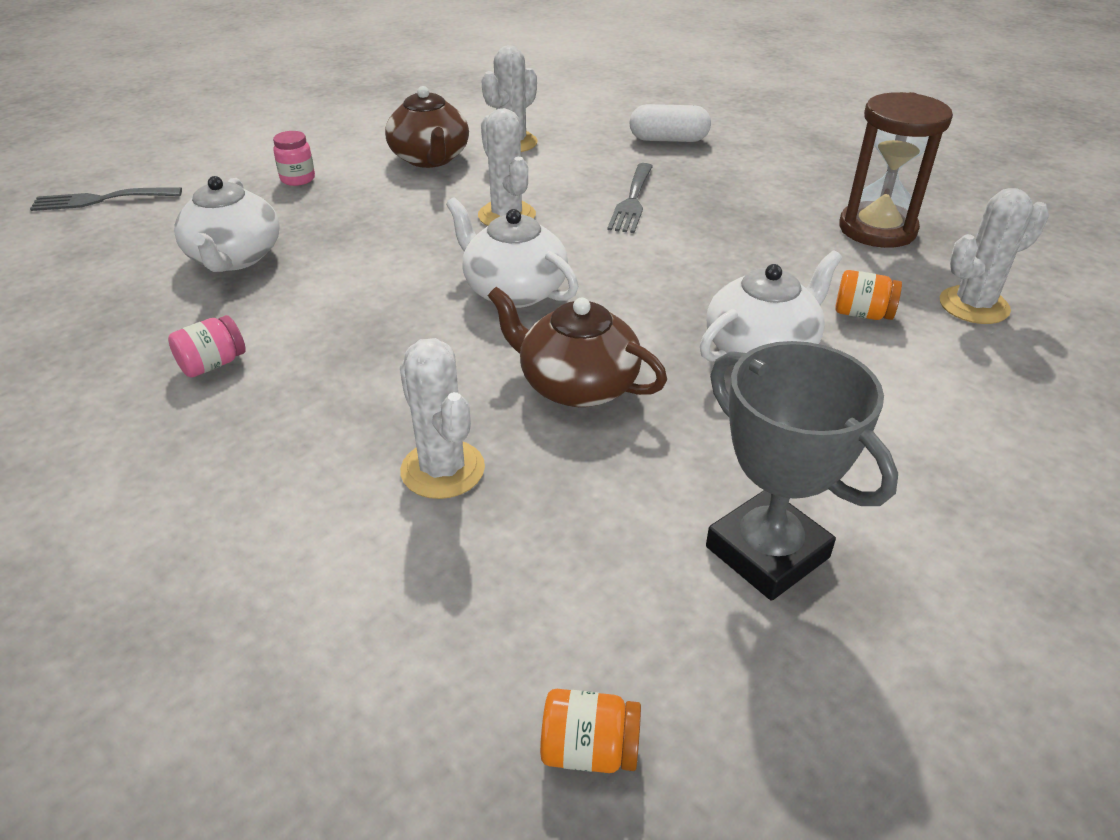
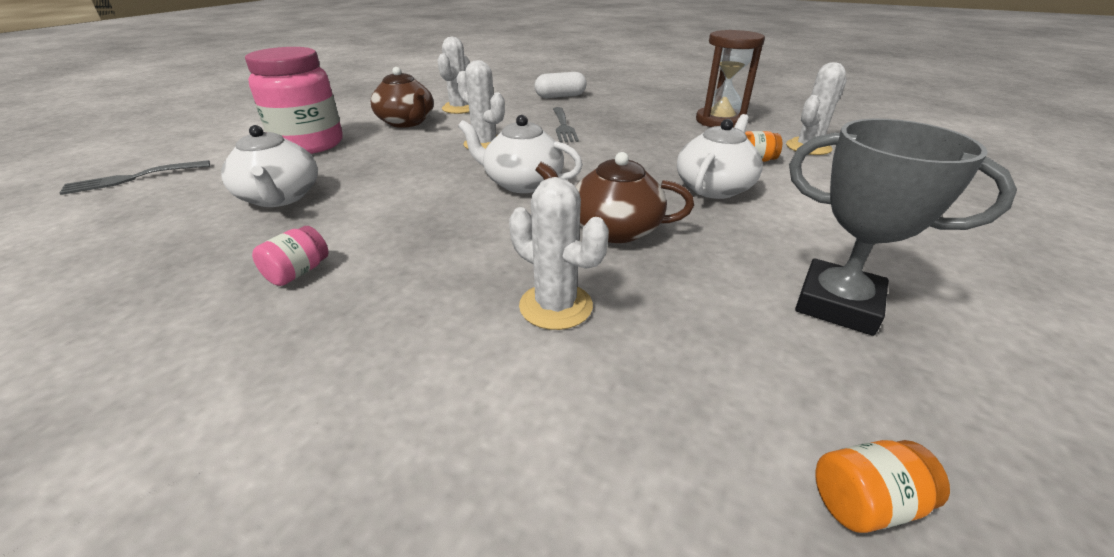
camera: 20 degrees left, 5 degrees down
pink jar [273,131,315,186] -> pink jar [245,47,343,154], size x2.47

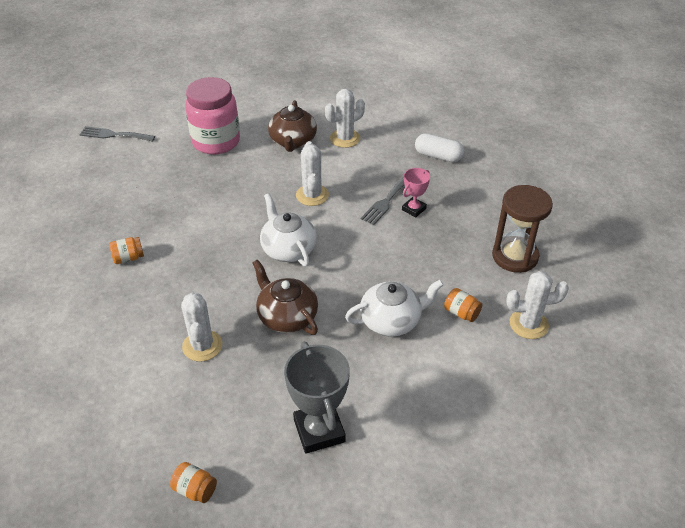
camera: 40 degrees right, 10 degrees up
white teapot [221,125,318,207] -> none
pink jar [252,226,329,286] -> orange jar [109,237,144,264]
none -> pink trophy [402,168,430,218]

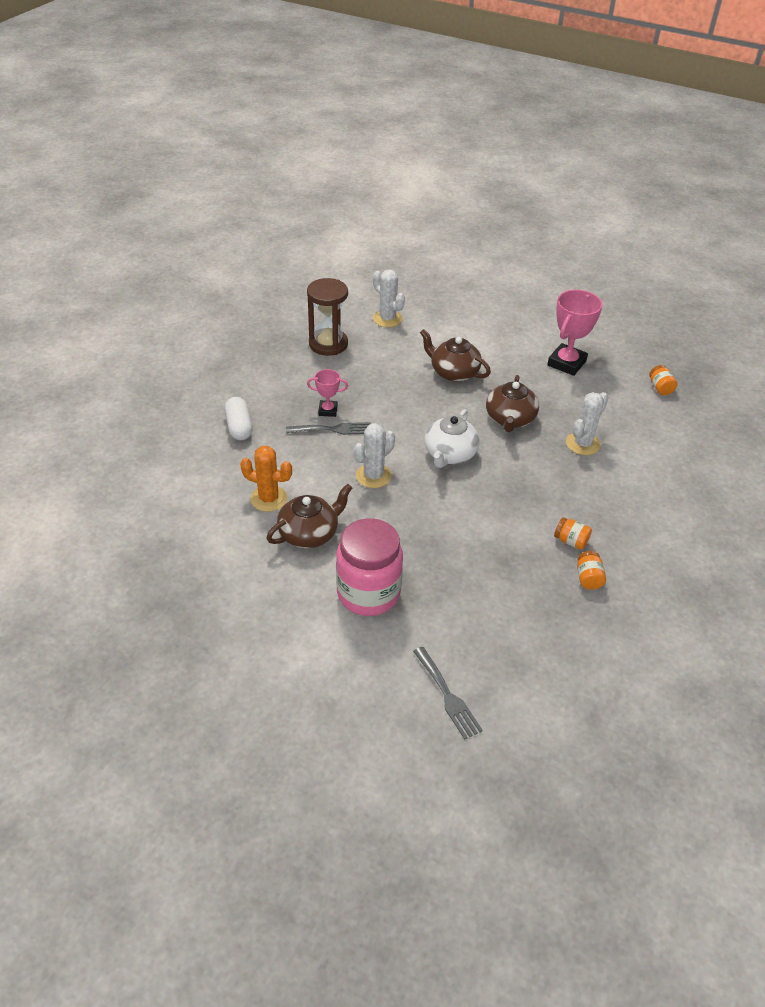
camera: 130 degrees left, 0 degrees up
grey trophy [284,342,350,454] -> pink trophy [547,290,603,376]
white cactus [325,89,365,148] -> orange cactus [240,446,292,512]
white teapot [345,280,444,337] -> brown teapot [420,329,491,382]
orange jar [444,288,482,322] -> orange jar moved to [577,551,606,590]

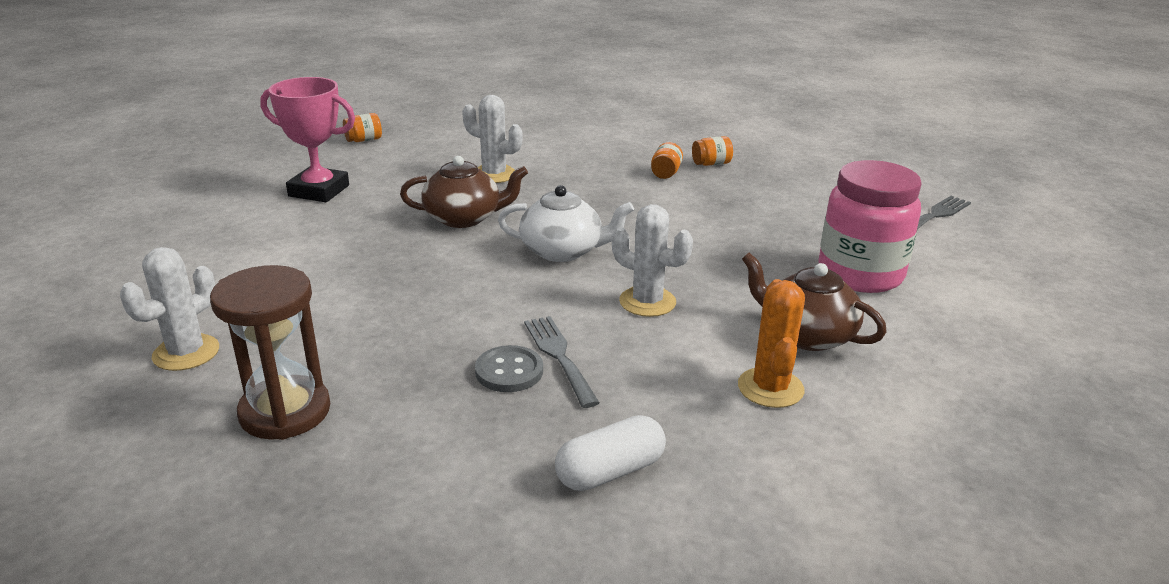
camera: 105 degrees left, 15 degrees down
pink trophy [307,369,348,417] -> grey button [475,345,543,392]
brown teapot [420,329,491,382] -> none

